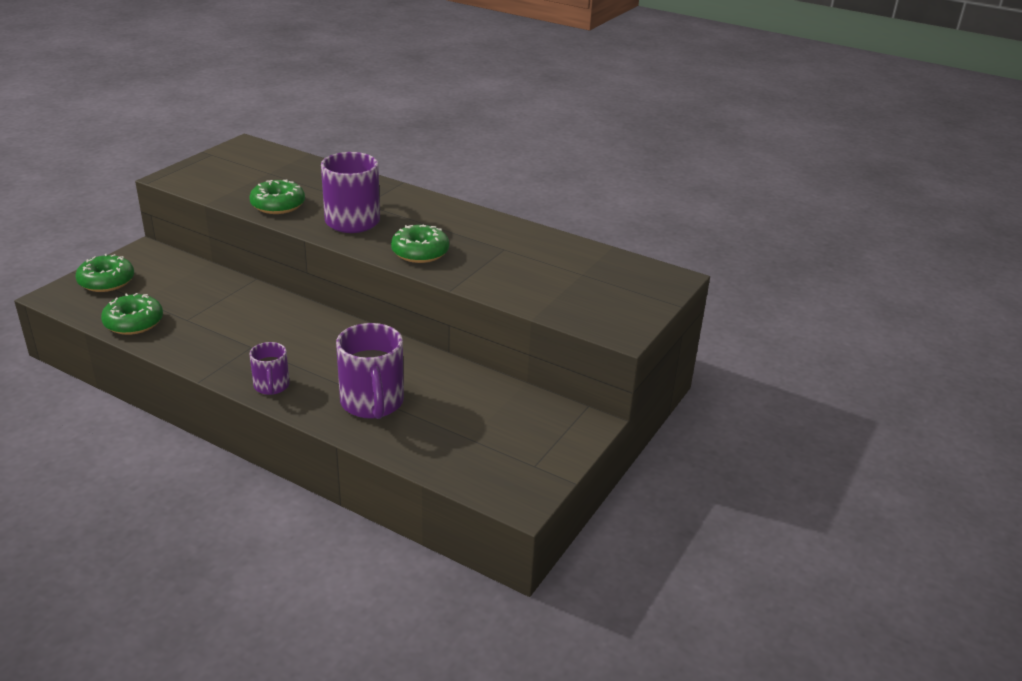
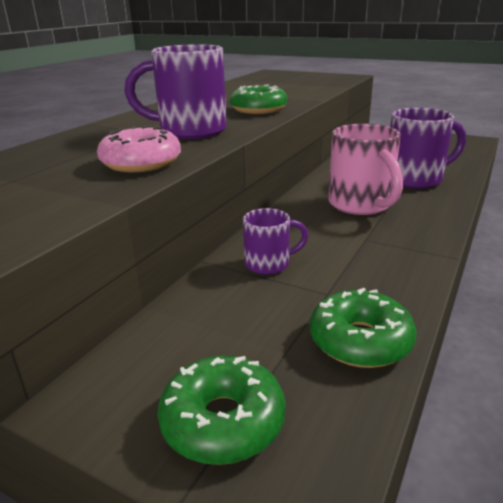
camera: 90 degrees left, 5 degrees down
green donut [249,180,305,214] -> pink donut [97,126,181,172]
purple mug [249,342,290,395] -> purple mug moved to [243,208,309,275]
none -> pink mug [328,124,403,215]

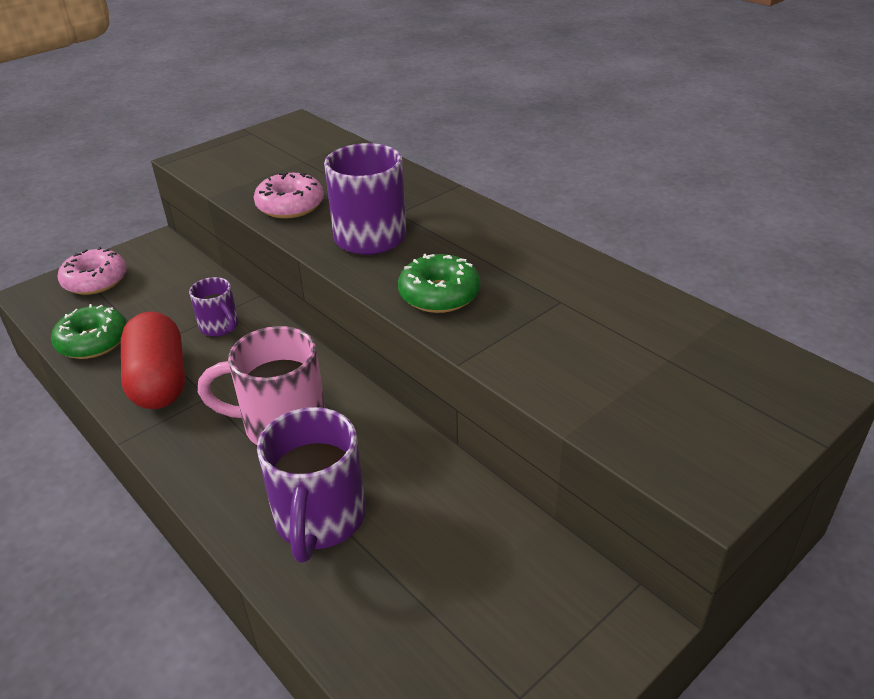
camera: 110 degrees right, 10 degrees up
green donut [158,356,286,465] -> pink donut [58,247,127,295]
purple mug [243,208,309,275] -> purple mug turned 45 degrees counterclockwise [189,277,239,337]
none -> red capsule [121,312,185,409]

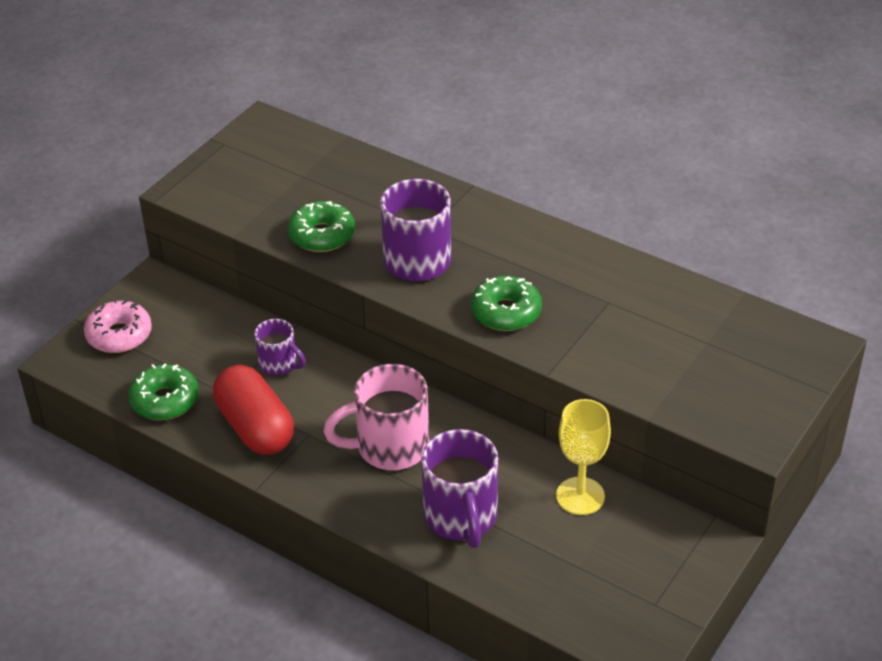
camera: 15 degrees left, 5 degrees up
pink donut [254,172,324,219] -> green donut [288,201,355,252]
none -> yellow goblet [556,399,611,515]

